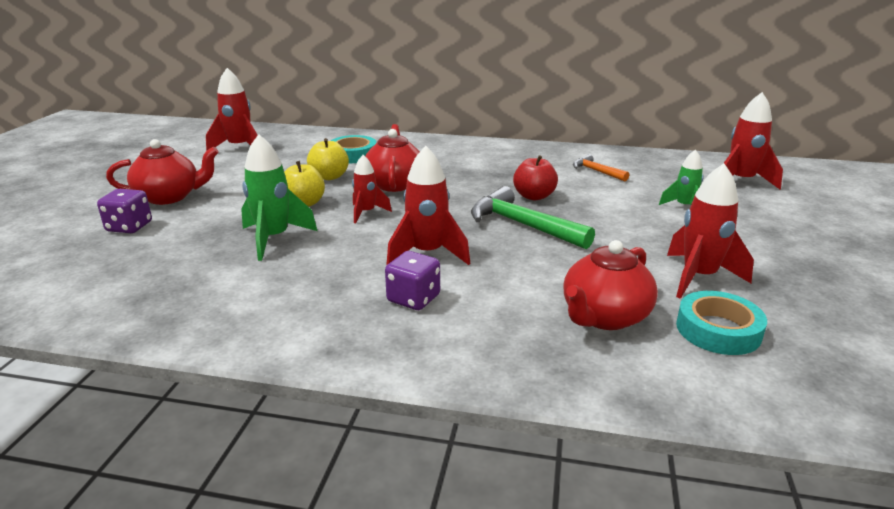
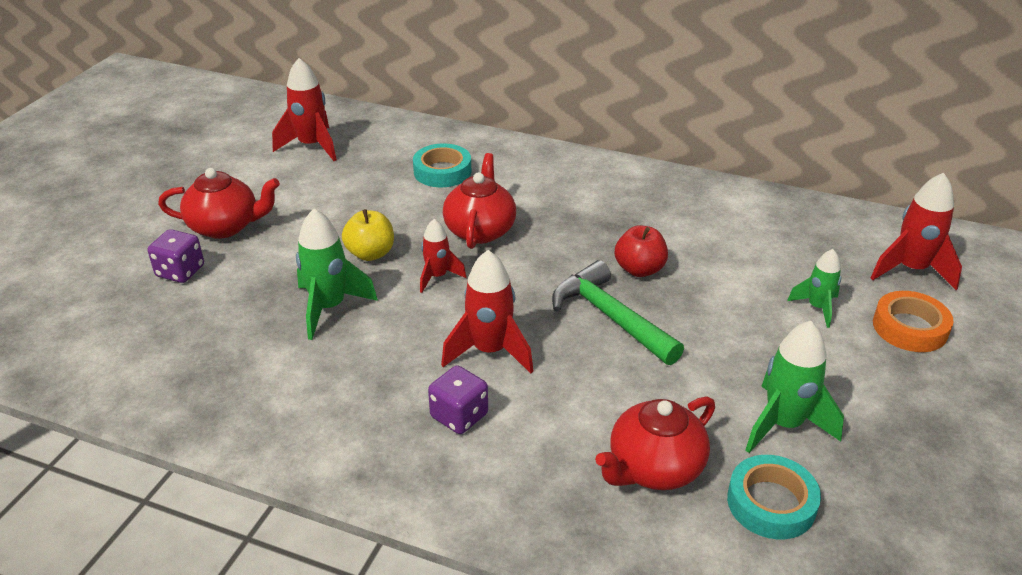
camera: 10 degrees right, 10 degrees up
yellow apple [307,138,349,180] -> none
orange hammer [573,154,629,181] -> none
red rocket [667,164,754,299] -> green rocket [745,321,844,453]
none -> orange tape [873,291,954,352]

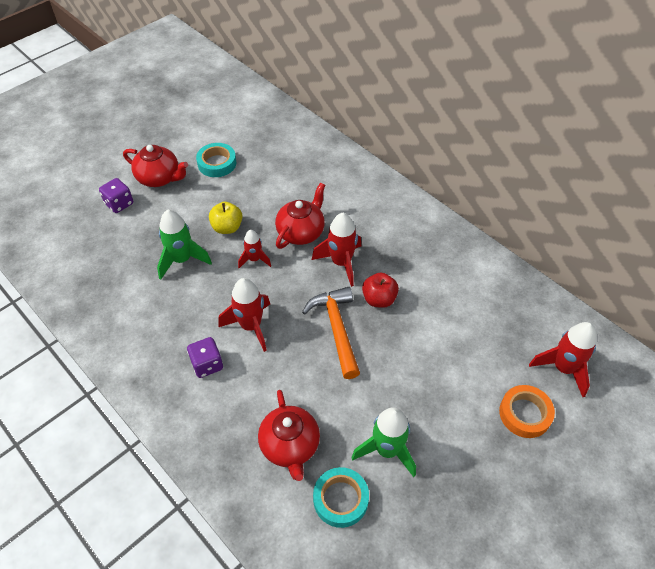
camera: 25 degrees right, 15 degrees up
red rocket [272,58,337,161] -> red rocket moved to [312,213,361,287]
turquoise tape [413,144,471,187] -> turquoise tape moved to [196,143,237,177]
green hammer [552,260,684,365] -> orange hammer [302,287,360,379]
red teapot [595,397,715,490] -> red teapot turned 90 degrees counterclockwise [258,390,320,481]
green rocket [787,249,842,328] -> none

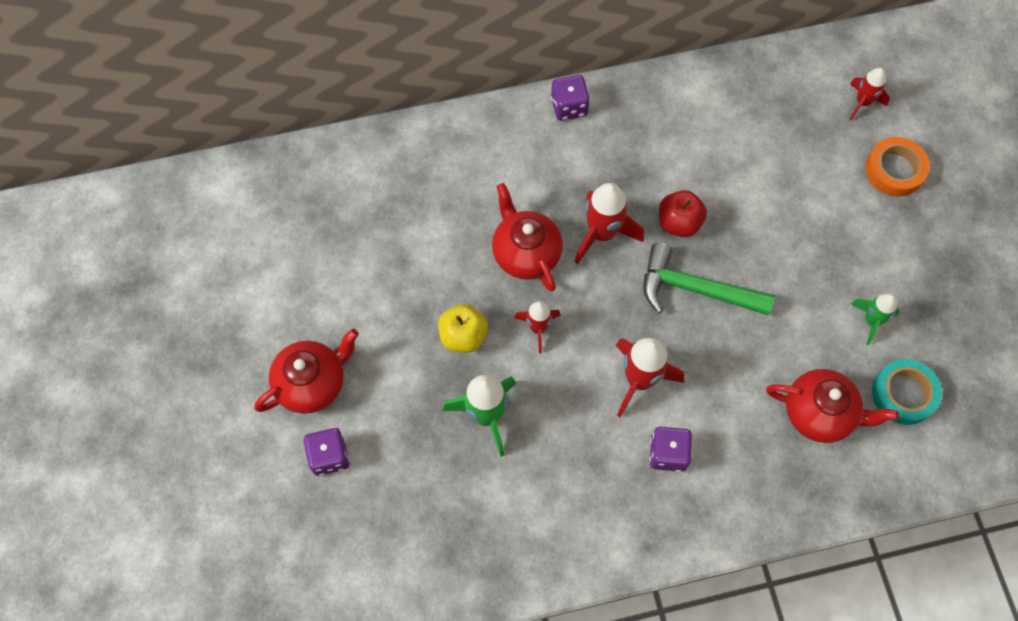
camera: 60 degrees left, 15 degrees up
turquoise tape [196,143,237,177] -> none
orange hammer [302,287,360,379] -> green hammer [643,243,775,315]
green rocket [351,407,416,477] -> green rocket [851,293,900,345], size x0.61
red rocket [529,322,597,397] -> red rocket [850,68,890,120], size x0.61
none -> purple dice [551,75,590,121]

